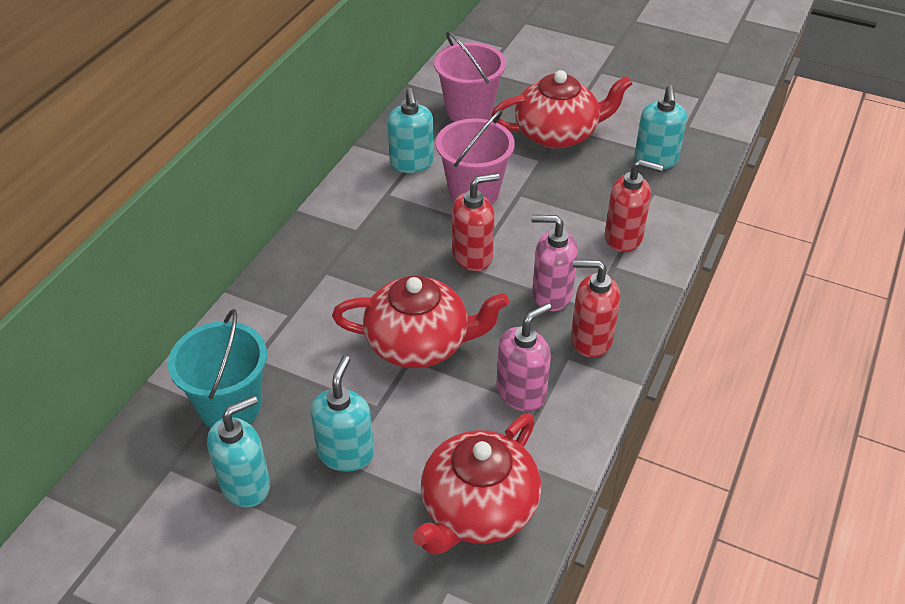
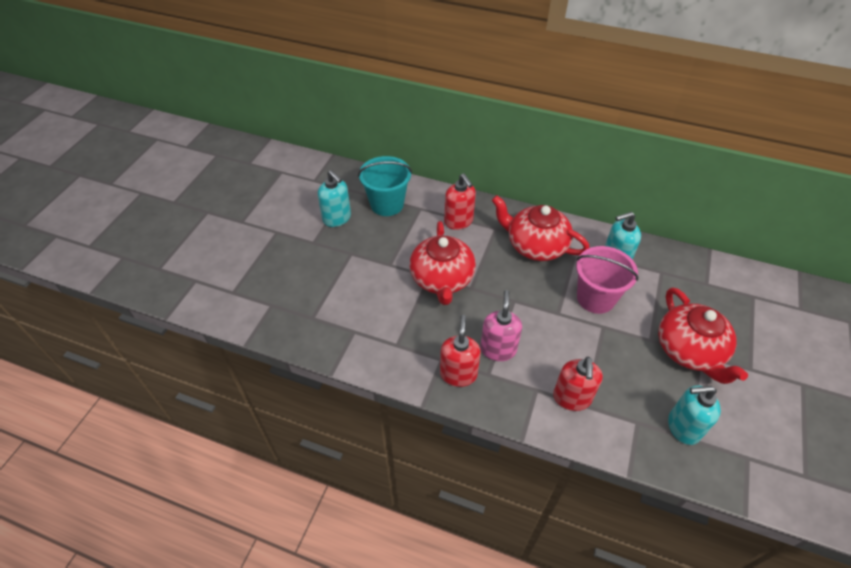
camera: 85 degrees right, 5 degrees up
turquoise soap dispenser [310,356,374,472] -> none
red teapot [413,413,541,555] -> red teapot moved to [492,195,589,261]
pink bucket [434,31,506,122] -> none
red soap dispenser [452,173,500,271] -> red soap dispenser moved to [444,174,476,230]
pink soap dispenser [496,303,552,411] -> none

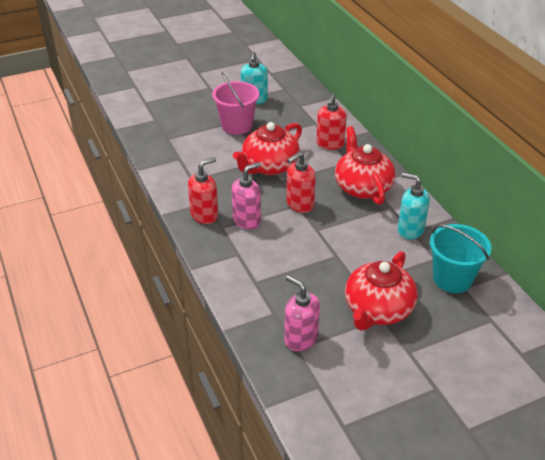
camera: 45 degrees right, 10 degrees down
turquoise bucket [358,156,412,216] -> turquoise bucket moved to [430,224,491,293]
red soap dispenser [553,357,603,411] -> red soap dispenser moved to [287,152,316,213]
pink bucket [576,246,638,314] -> pink bucket moved to [212,72,259,135]
turquoise soap dispenser [668,385,721,445] -> pink soap dispenser [284,275,320,351]

